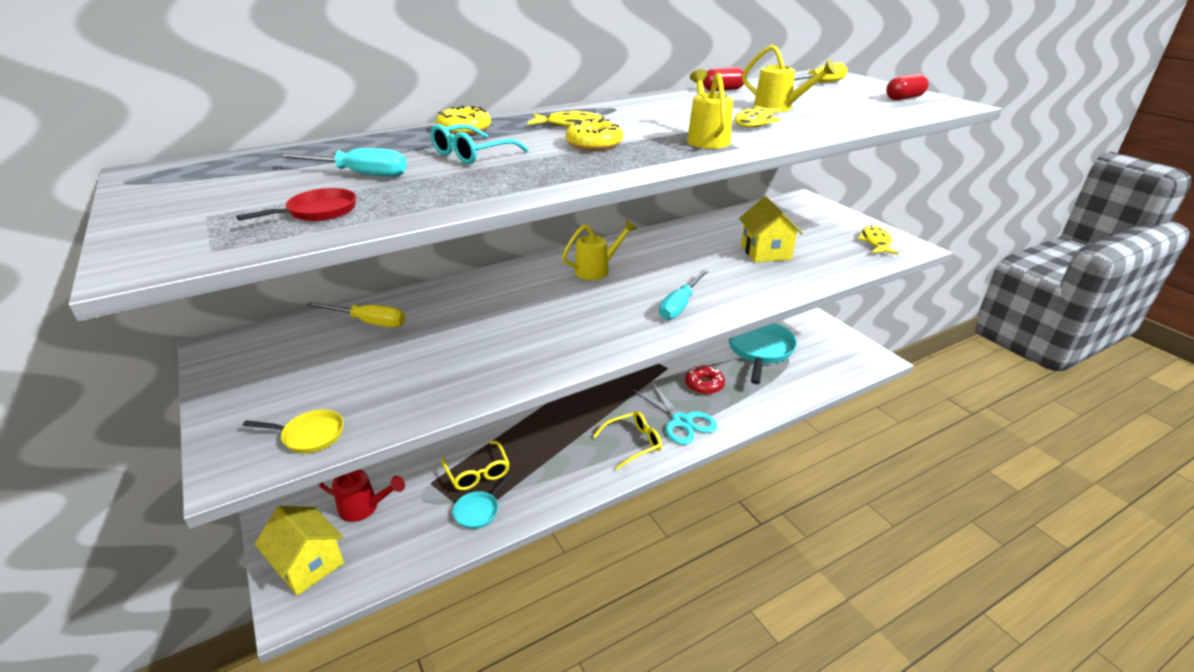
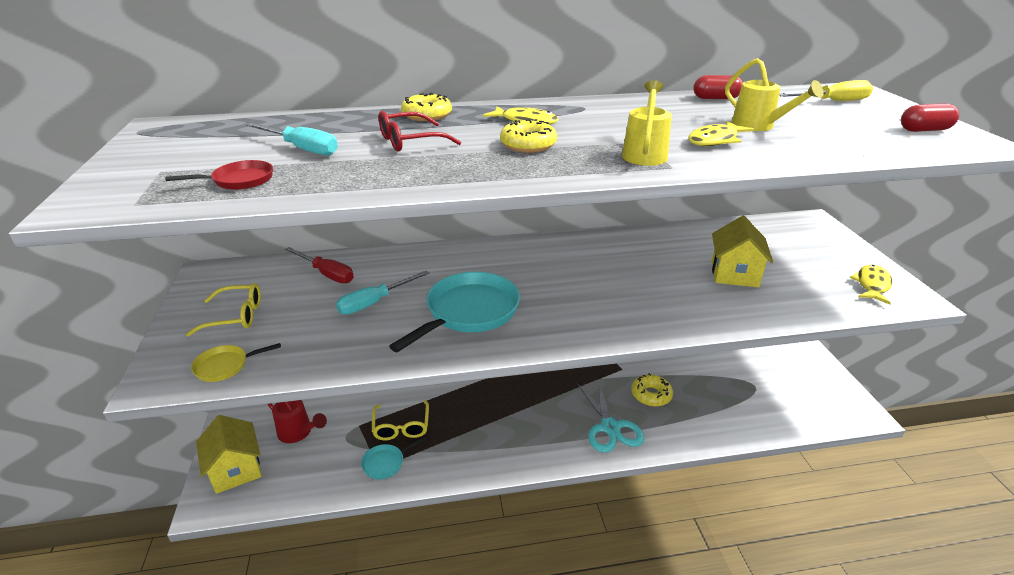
camera: 20 degrees right, 0 degrees up
yellow pan [243,410,344,453] -> yellow pan turned 135 degrees clockwise [191,343,281,382]
yellow screwdriver [306,302,405,328] -> red screwdriver [285,247,354,283]
turquoise glasses [431,124,529,164] -> red glasses [379,111,461,152]
yellow watering can [562,220,637,280] -> none
yellow glasses [593,411,662,470] -> yellow glasses moved to [186,283,261,336]
turquoise screwdriver [659,269,709,320] -> turquoise screwdriver moved to [336,271,429,315]
red donut [685,365,725,395] -> yellow donut [631,373,673,407]
turquoise pan [728,323,797,384] -> turquoise pan moved to [389,272,520,352]

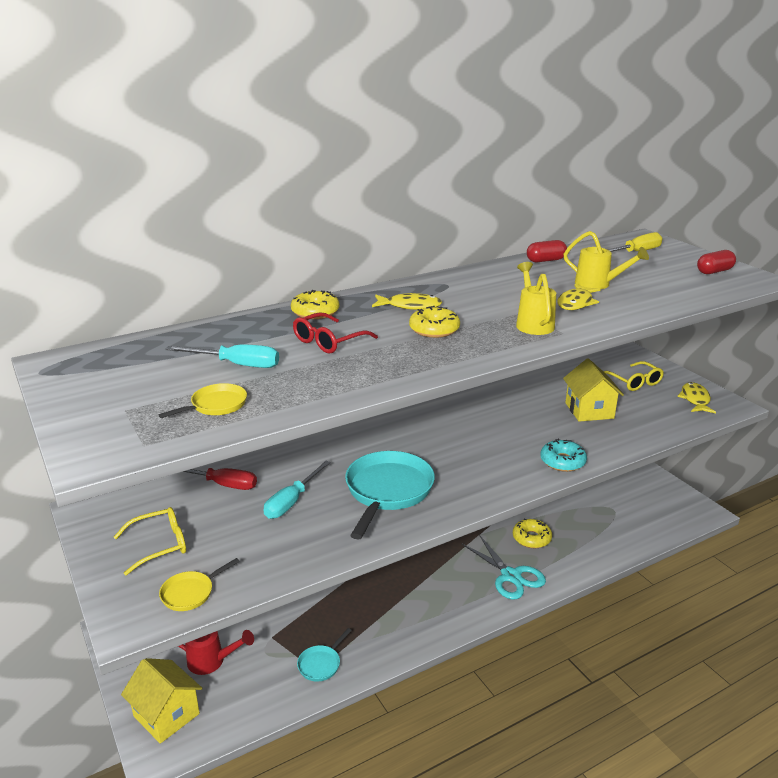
camera: 20 degrees left, 5 degrees down
red pan [165,160,273,190] -> yellow pan [159,383,247,418]
yellow glasses [372,400,429,440] -> yellow glasses moved to [603,361,664,391]
none -> turquoise donut [540,439,587,472]

